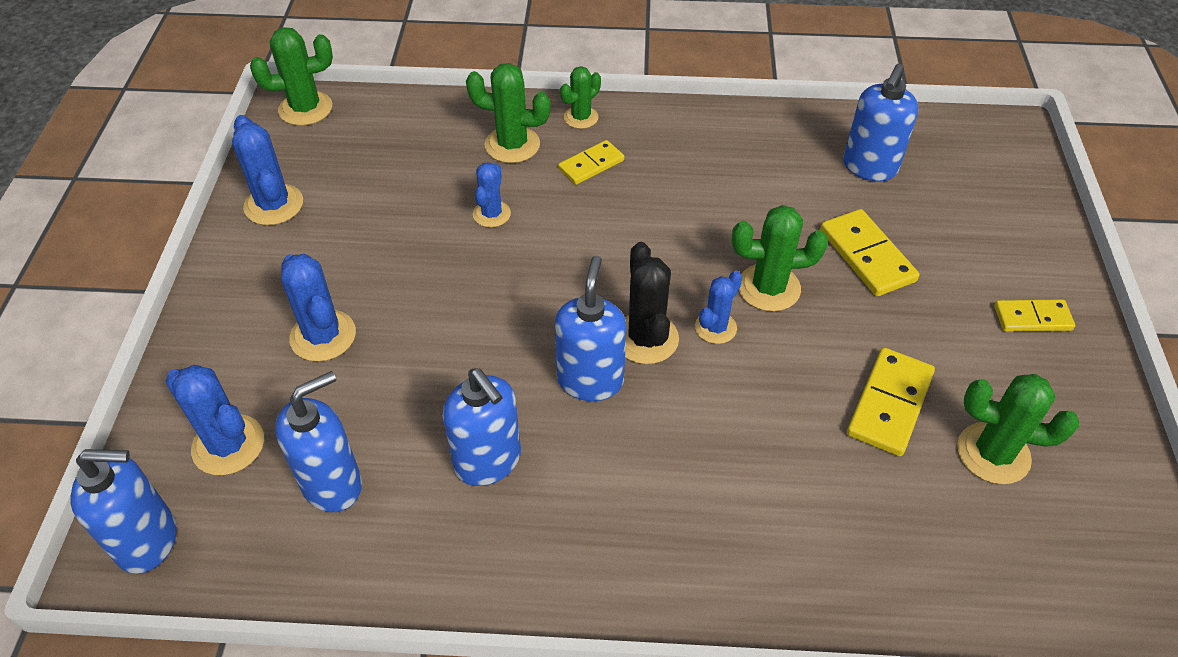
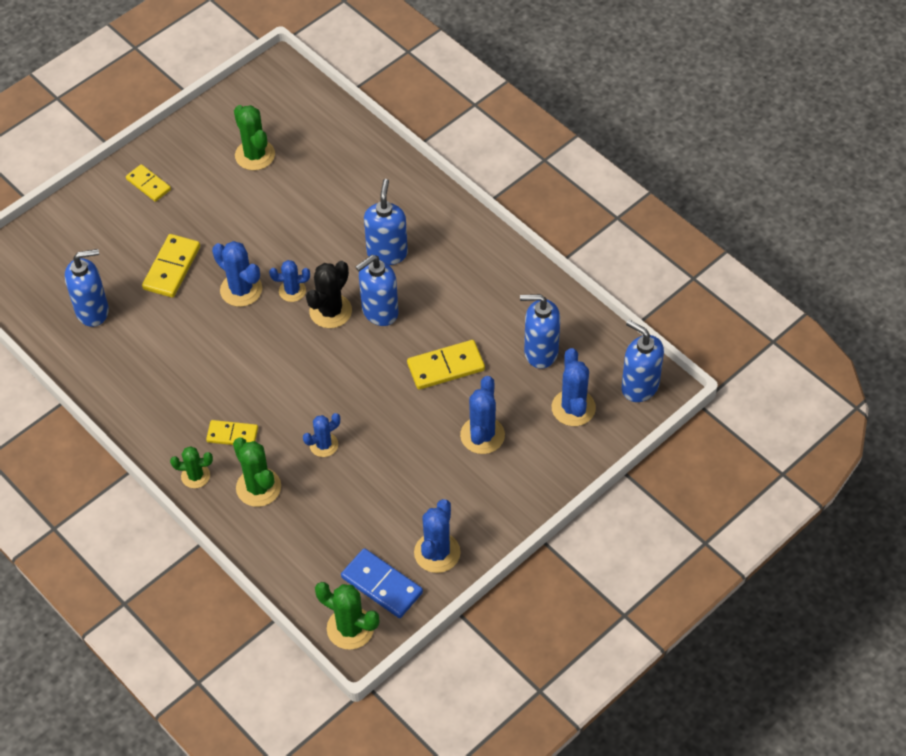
camera: 135 degrees left, 5 degrees up
blue soap dispenser [443,368,521,486] -> blue soap dispenser moved to [364,179,408,265]
green cactus [732,205,828,312] -> blue cactus [212,241,262,307]
yellow domino [847,348,935,456] -> yellow domino moved to [407,340,485,390]
none -> blue domino [341,548,423,618]

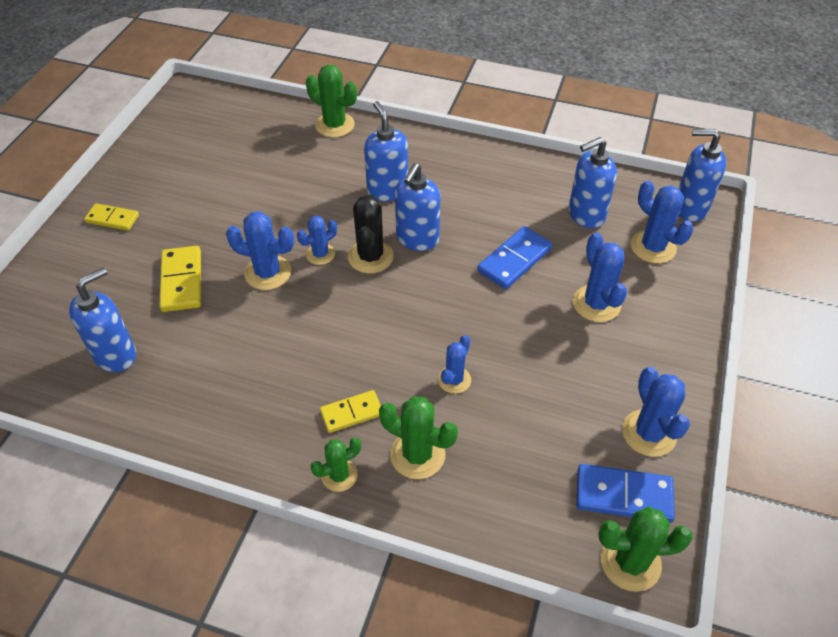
camera: 30 degrees left, 5 degrees down
green cactus [234,105,275,170] -> green cactus moved to [306,65,357,138]
yellow domino [407,340,485,390] -> blue domino [477,226,553,289]

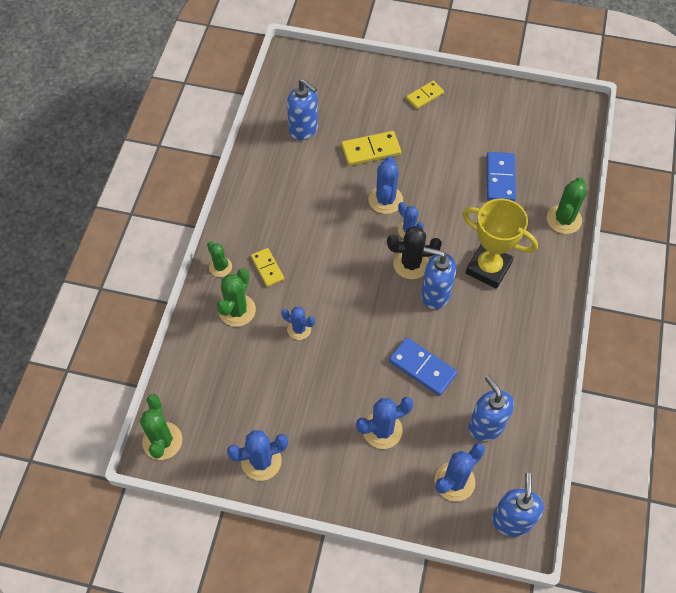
camera: 85 degrees right, 10 degrees up
yellow domino [84,203,139,231] -> yellow domino turned 45 degrees clockwise [406,81,444,109]
blue soap dispenser [364,101,408,202] -> yellow trophy [462,198,538,289]
blue domino [576,464,675,523] -> blue domino moved to [487,152,516,202]

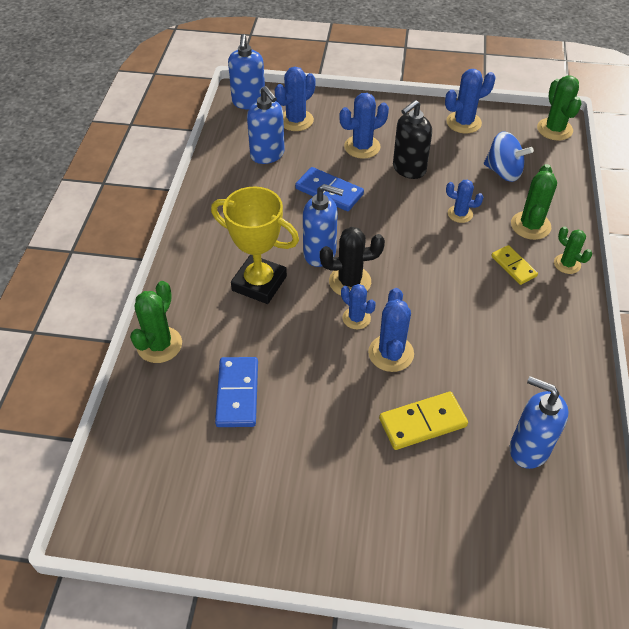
camera: 175 degrees right, 10 degrees down
yellow domino [406,81,444,109] -> none
none -> black soap dispenser [393,100,432,179]
none -> blue spinning top [484,131,534,182]

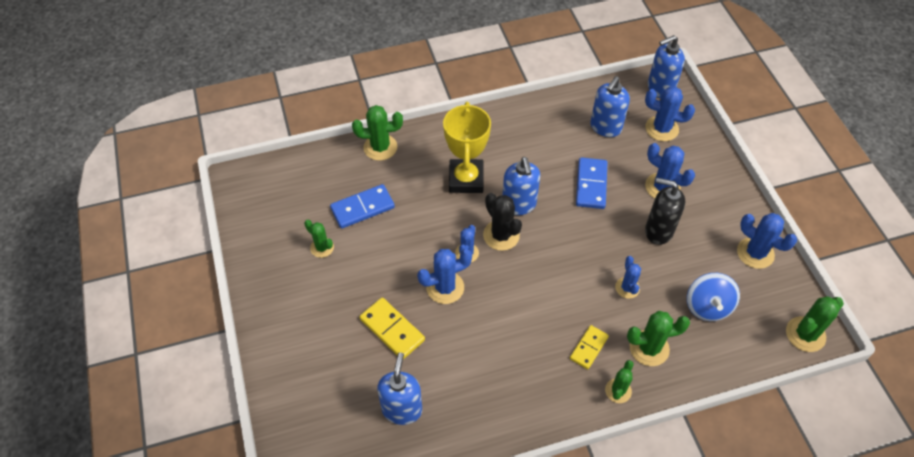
camera: 65 degrees right, 5 degrees up
none -> green cactus [304,220,334,258]

